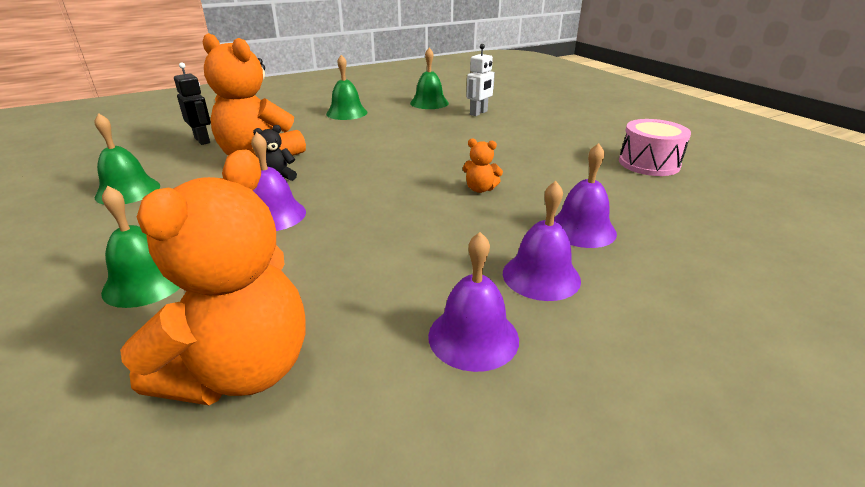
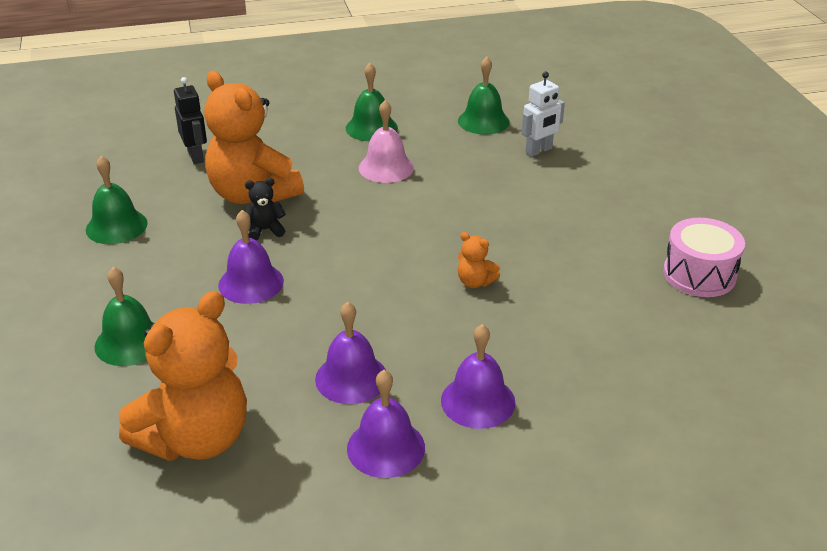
camera: 15 degrees right, 5 degrees up
purple bell [554,143,617,248] -> purple bell moved to [315,302,386,404]
none -> pink bell [359,100,414,183]

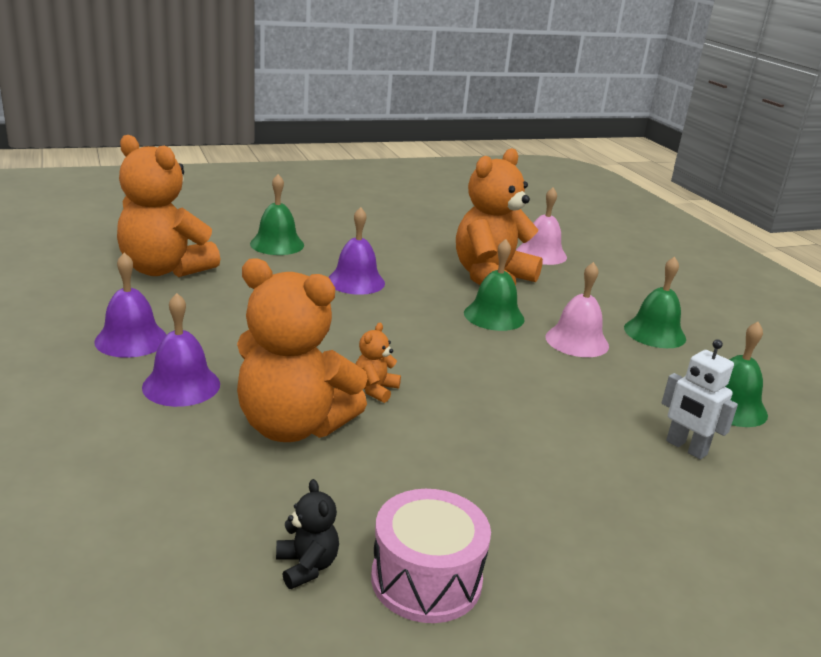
camera: 80 degrees right, 10 degrees down
green bell [86,156,148,244] -> green bell moved to [464,239,525,331]
black robot [174,77,207,164] -> pink bell [516,188,567,265]
black teddy bear [245,178,286,241] -> black teddy bear moved to [276,479,339,589]
purple bell [315,302,386,404] -> none
none -> orange teddy bear [237,258,368,442]

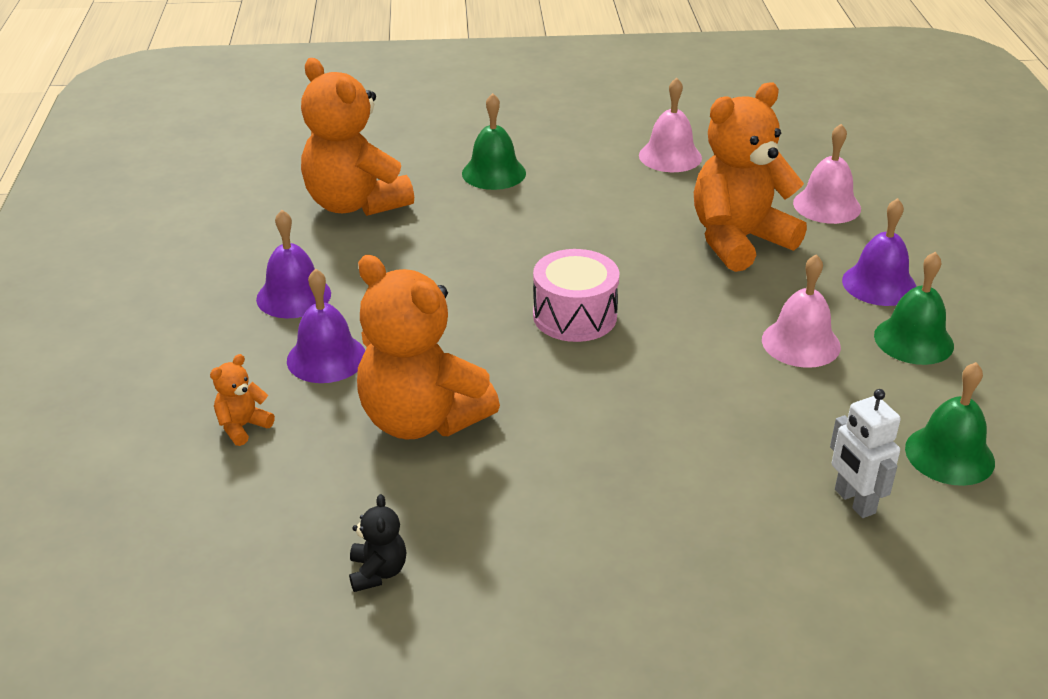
camera: 20 degrees right, 10 degrees up
purple bell [328,207,385,295] -> purple bell moved to [842,198,917,306]
orange teddy bear [356,323,401,403] -> orange teddy bear moved to [210,354,275,446]
pink drum [371,489,491,623] -> pink drum moved to [533,249,619,342]
green bell [464,239,525,331] -> none
none -> pink bell [639,78,702,172]

